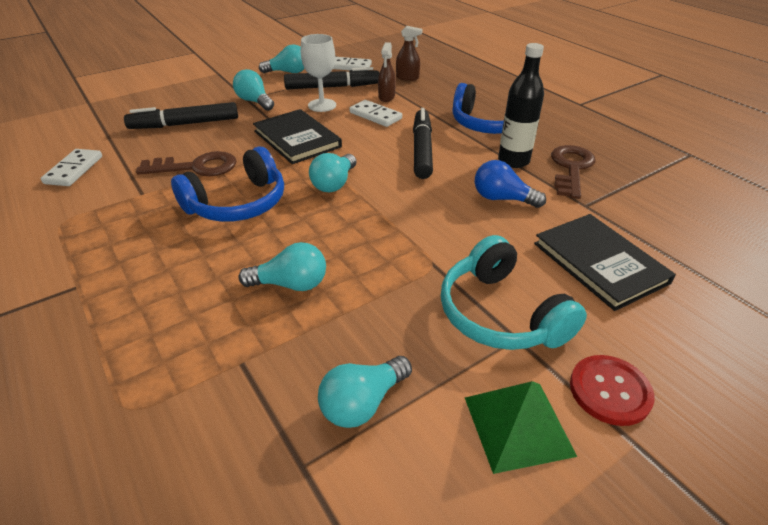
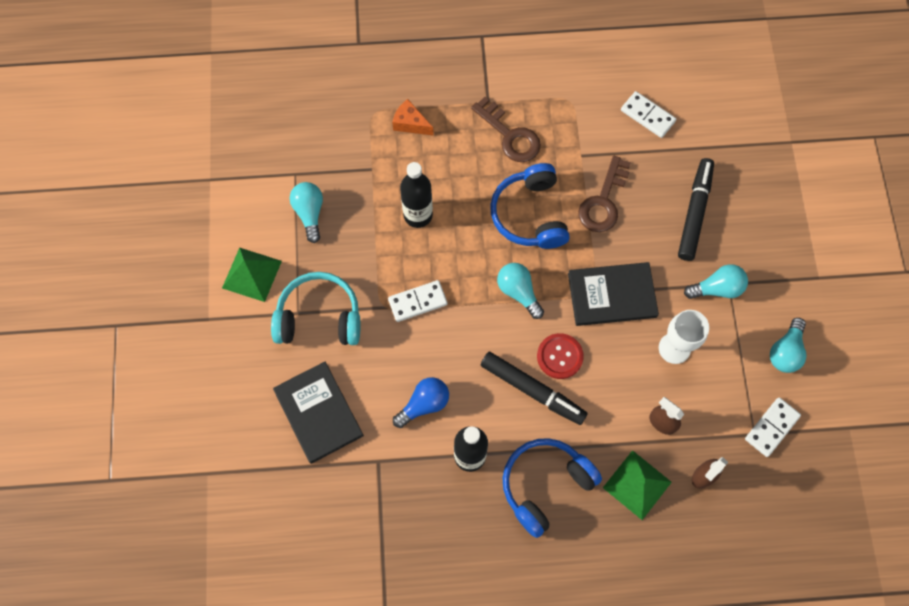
camera: 120 degrees right, 30 degrees up
turquoise light bulb [238,242,326,291] -> black bottle [400,162,433,228]
black marker [284,67,379,89] -> none
white domino [349,100,402,127] -> white domino moved to [388,280,448,322]
black book [534,214,676,311] -> black book turned 60 degrees clockwise [273,362,364,464]
brown key [551,145,596,199] -> brown key moved to [471,97,541,162]
red button [570,355,655,426] -> red button moved to [537,333,584,379]
none -> orange cheese [392,99,434,136]
none -> green pyramid [603,450,672,520]

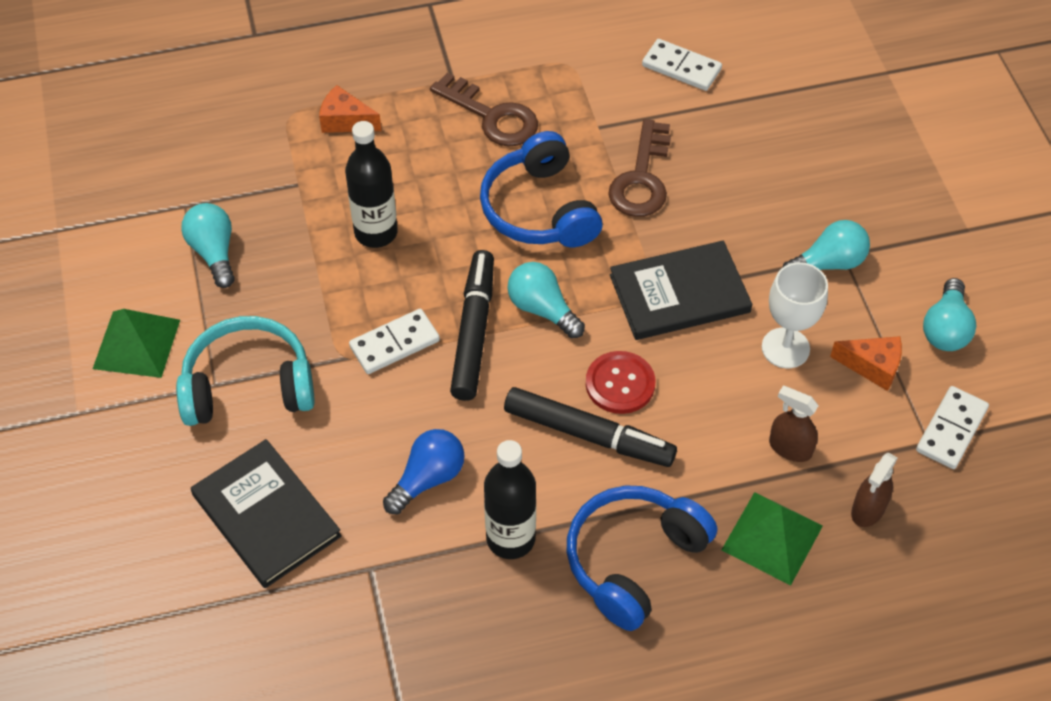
camera: 10 degrees left, 15 degrees down
black marker [678,158,714,261] -> black marker moved to [450,250,494,401]
none -> orange cheese [830,336,902,391]

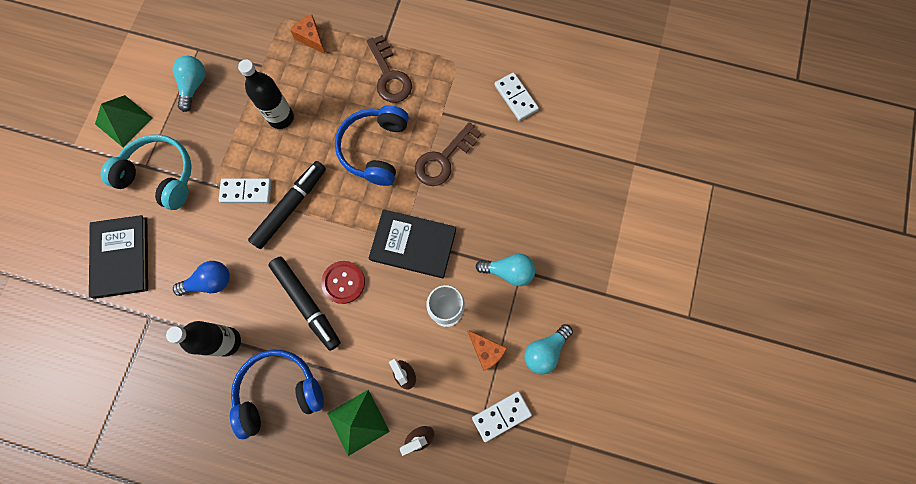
camera: 30 degrees right, 20 degrees up
turquoise light bulb [507,262,585,338] -> none

